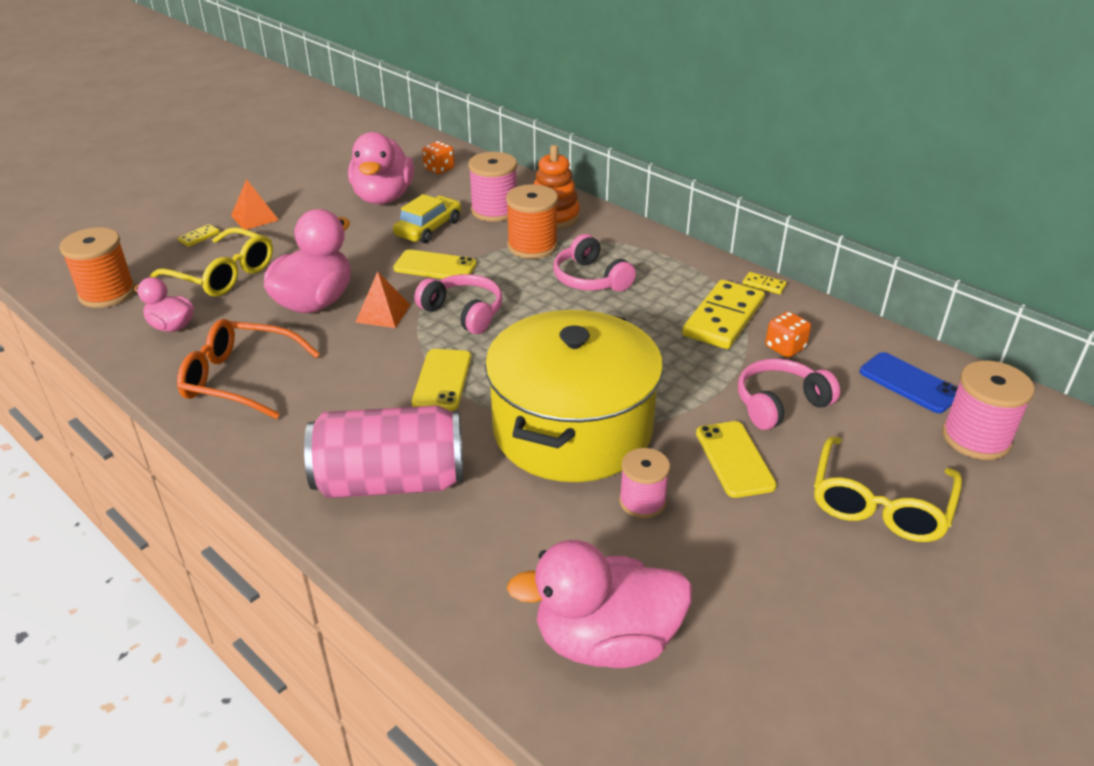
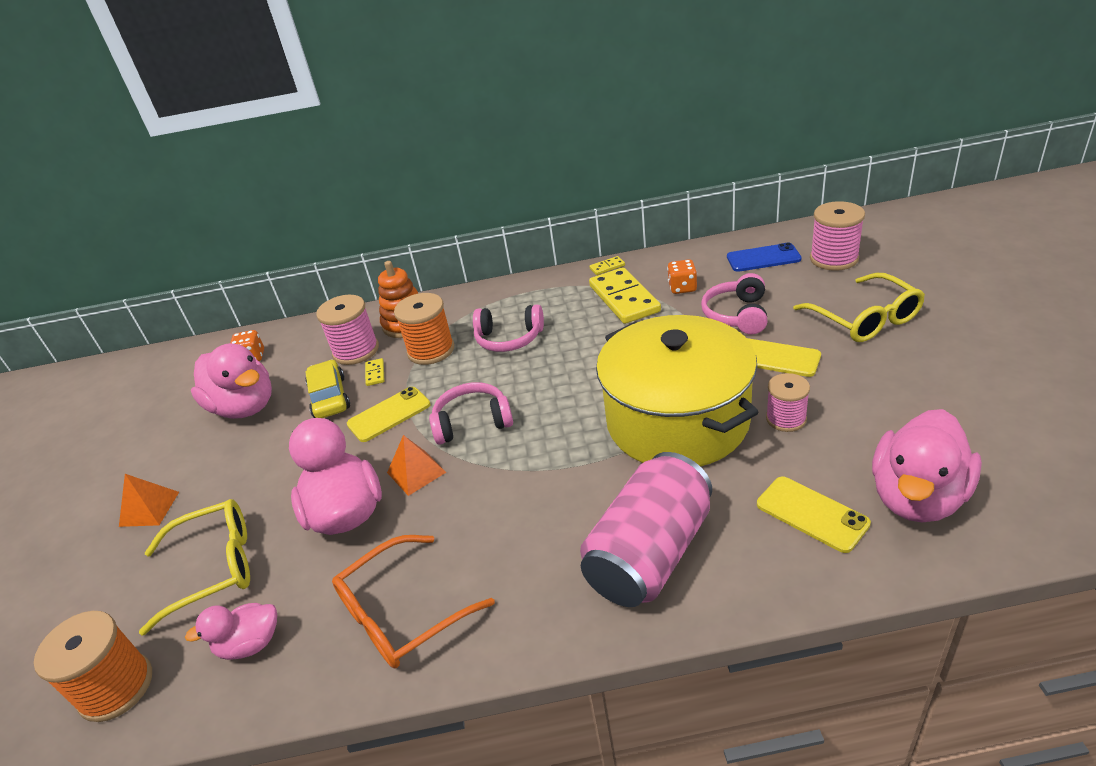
camera: 45 degrees left, 0 degrees up
yellow domino [178,224,220,247] -> yellow domino moved to [365,358,385,386]
yellow phone [412,349,471,411] -> yellow phone moved to [757,477,871,553]

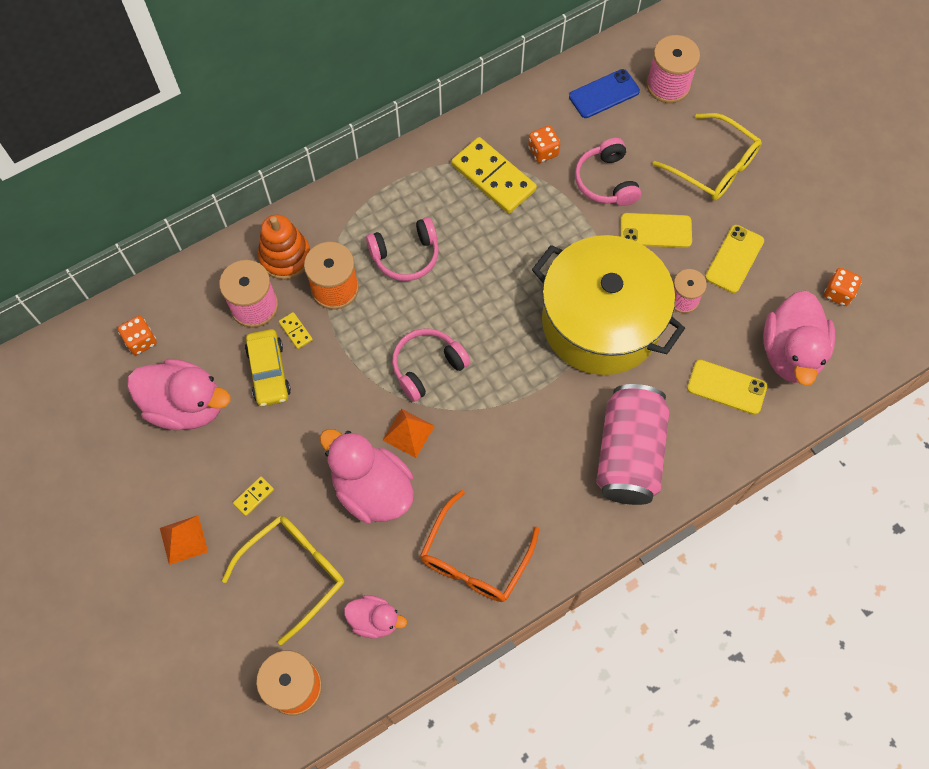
camera: 30 degrees left, 30 degrees up
pink duck [185,603,277,660] -> pink duck turned 120 degrees counterclockwise [344,595,407,638]
yellow car [305,360,350,418] -> yellow car turned 150 degrees counterclockwise [245,329,291,406]
yellow phone [347,387,430,442] -> yellow phone moved to [705,225,764,293]
yellow domino [589,256,625,275] -> yellow domino moved to [233,477,274,516]
none -> orange dice [824,268,862,306]

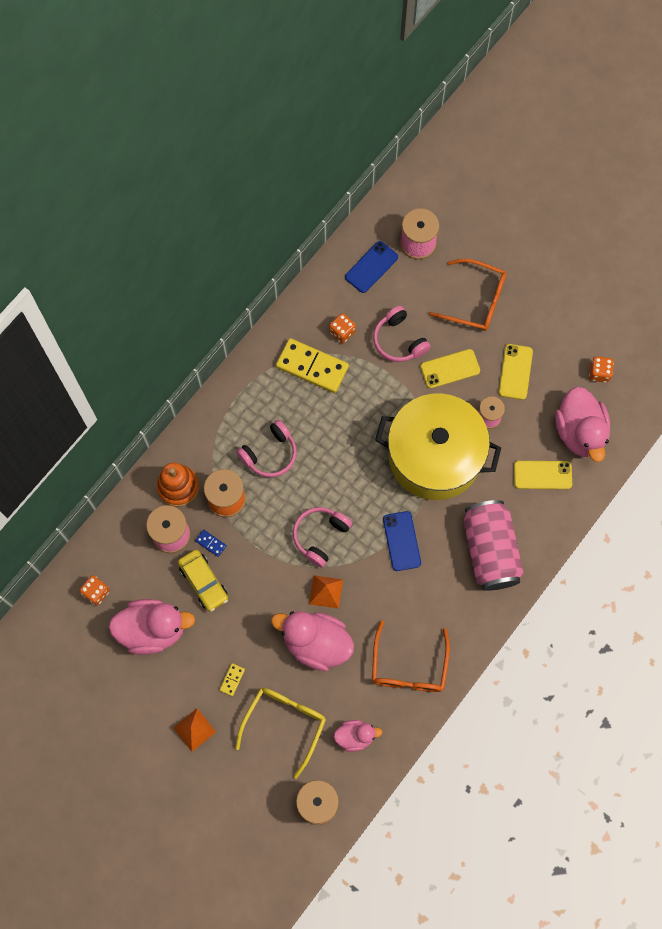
camera: 20 degrees left, 5 degrees up
yellow domino [279,312,313,349] -> blue domino [195,529,226,557]
yellow glasses [653,113,762,201] -> orange glasses [429,259,506,331]
none -> blue phone [383,511,421,571]

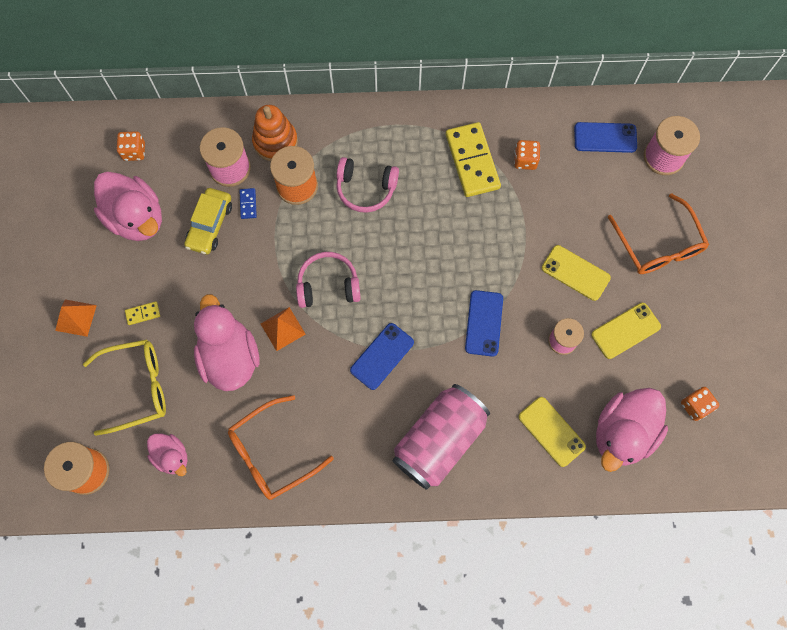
camera: 50 degrees right, 0 degrees up
pink headphones [373,306,431,362] -> none
yellow pot [375,393,501,500] -> blue phone [465,290,503,357]

